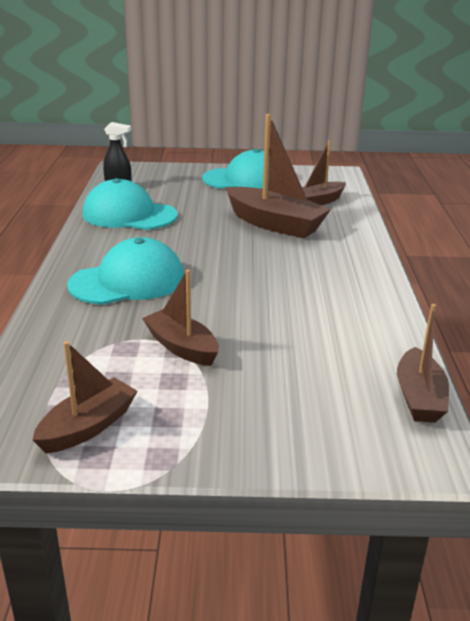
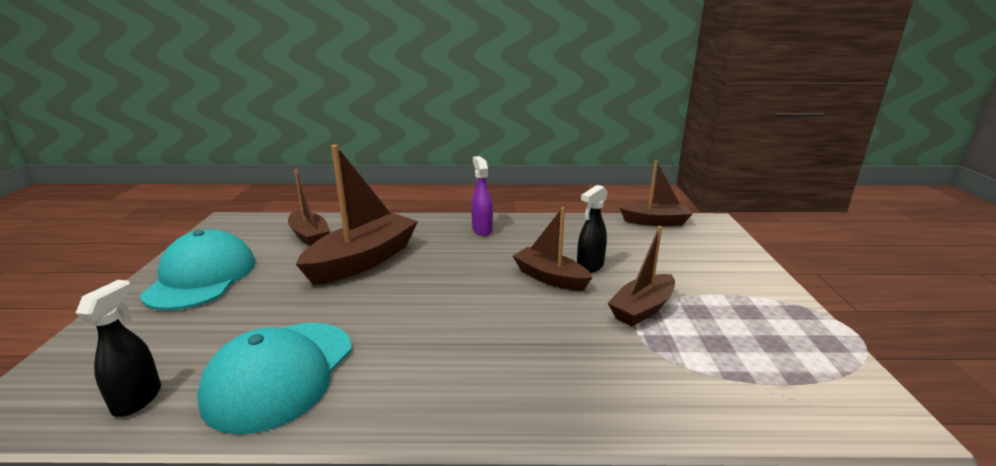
camera: 90 degrees left, 5 degrees down
brown boat [33,341,138,453] -> brown boat moved to [513,207,592,291]
turquoise cap [67,237,184,305] -> none
none -> purple spray bottle [471,156,493,236]
none -> black spray bottle [577,185,608,273]

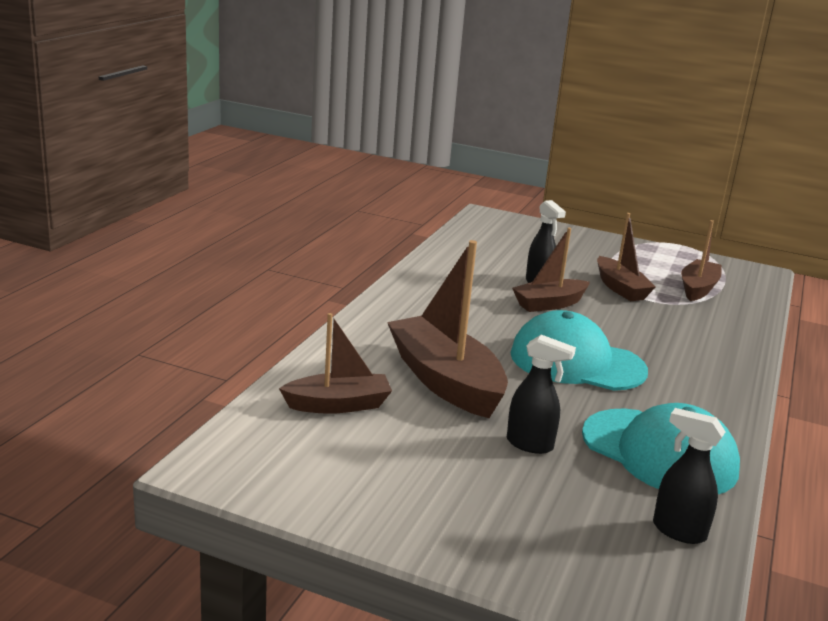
camera: 70 degrees left, 0 degrees up
turquoise cap [140,229,255,310] -> turquoise cap moved to [511,310,648,391]
purple spray bottle [471,156,493,236] -> none
brown boat [620,160,692,226] -> brown boat moved to [681,220,722,301]
none -> black spray bottle [507,335,576,454]

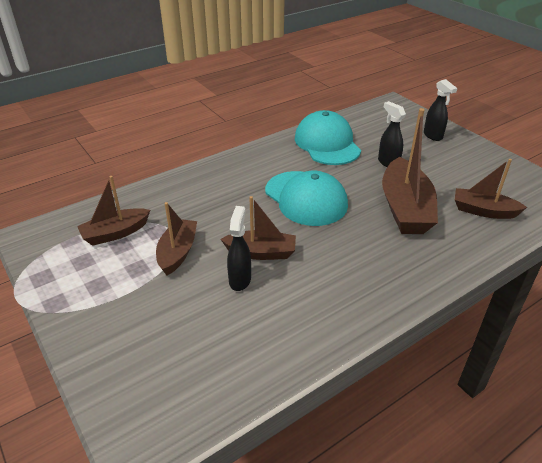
camera: 145 degrees left, 15 degrees up
black spray bottle [653,408,726,544] -> black spray bottle moved to [424,79,457,141]

